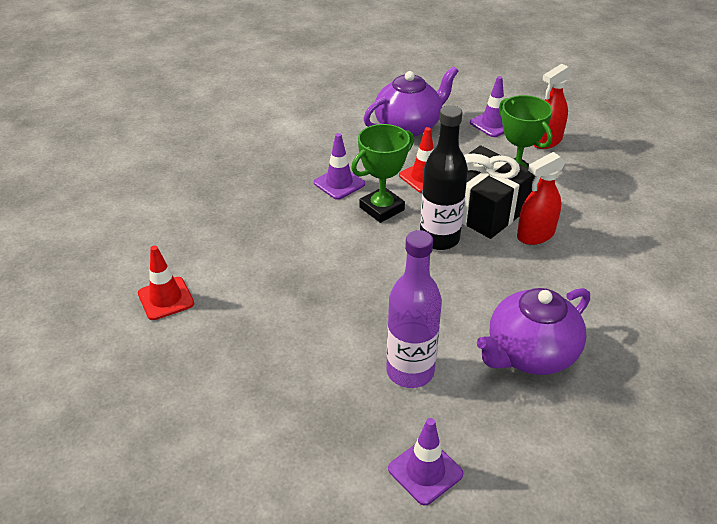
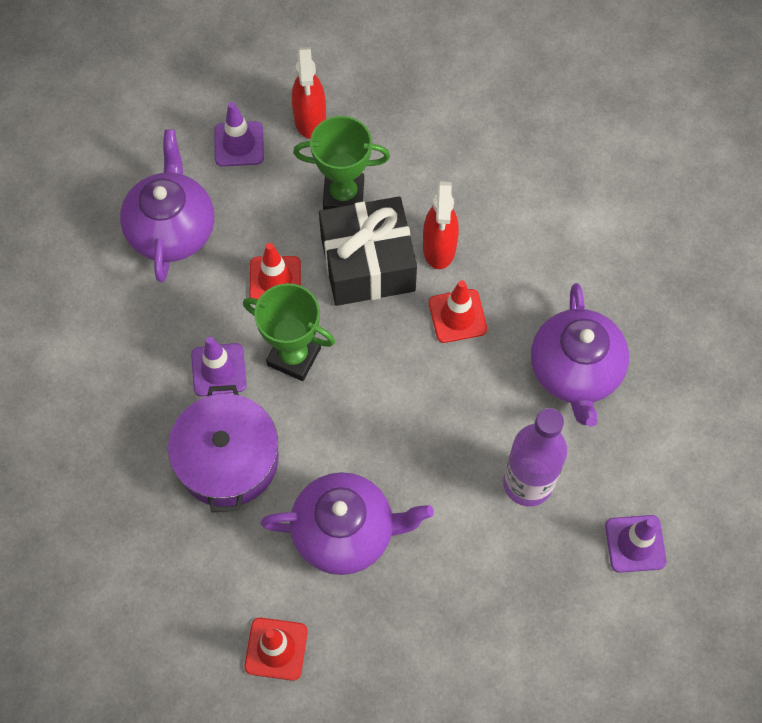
camera: 55 degrees left, 25 degrees up
green trophy [351,124,414,223] -> green trophy turned 60 degrees counterclockwise [243,283,335,381]
black bottle [420,105,468,250] -> none
none -> purple pot [168,385,279,513]
none -> purple teapot [261,472,434,575]
none -> red traffic cone [429,280,487,343]

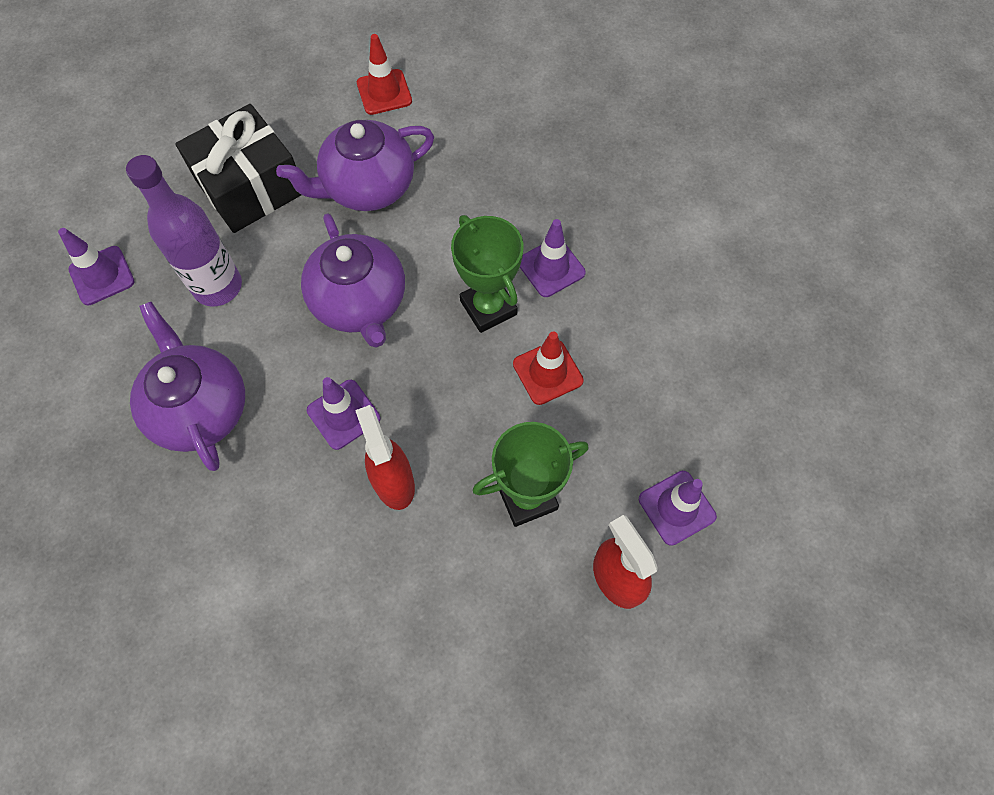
camera: 155 degrees right, 0 degrees up
purple teapot [120,129,214,282] -> purple teapot moved to [301,213,405,348]
purple pot [168,385,279,513] -> none
green trophy [243,283,335,381] -> green trophy turned 60 degrees clockwise [451,215,524,333]
black gift [319,196,417,306] -> black gift moved to [175,104,301,233]
red traffic cone [429,280,487,343] -> purple traffic cone [307,377,381,450]

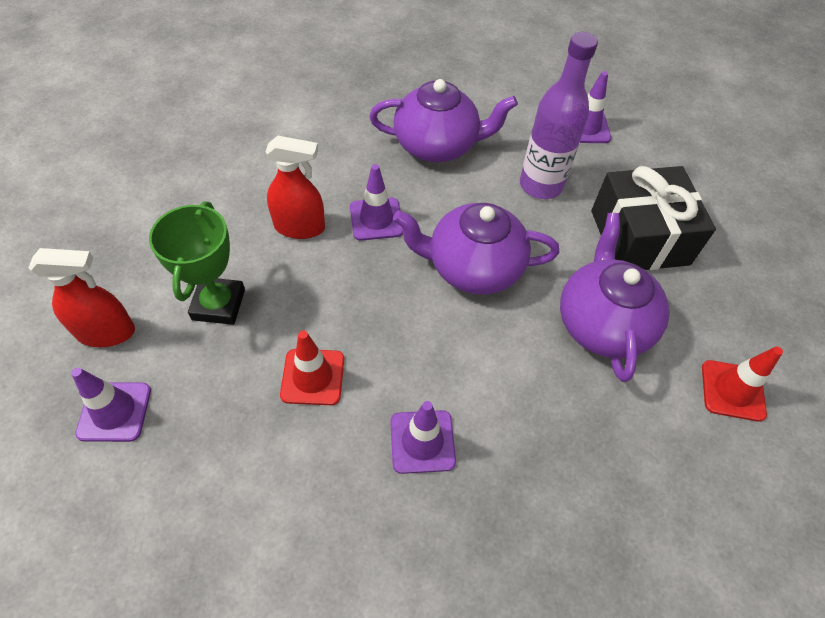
camera: 115 degrees right, 10 degrees down
green trophy [451,215,524,333] -> none

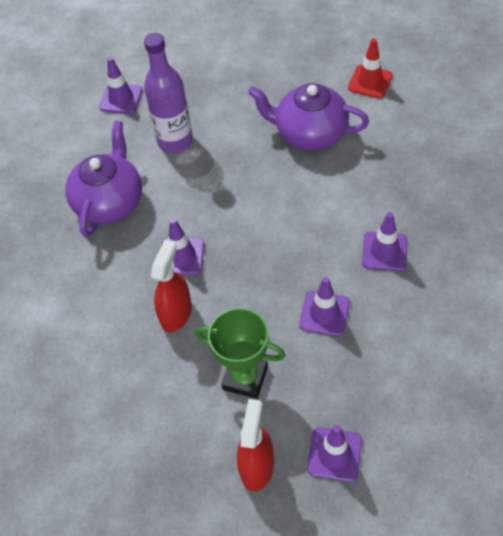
camera: 70 degrees left, 0 degrees up
red traffic cone [280,330,344,405] -> purple traffic cone [299,277,350,336]
purple teapot [393,203,559,294] -> none
black gift [591,166,716,270] -> none

